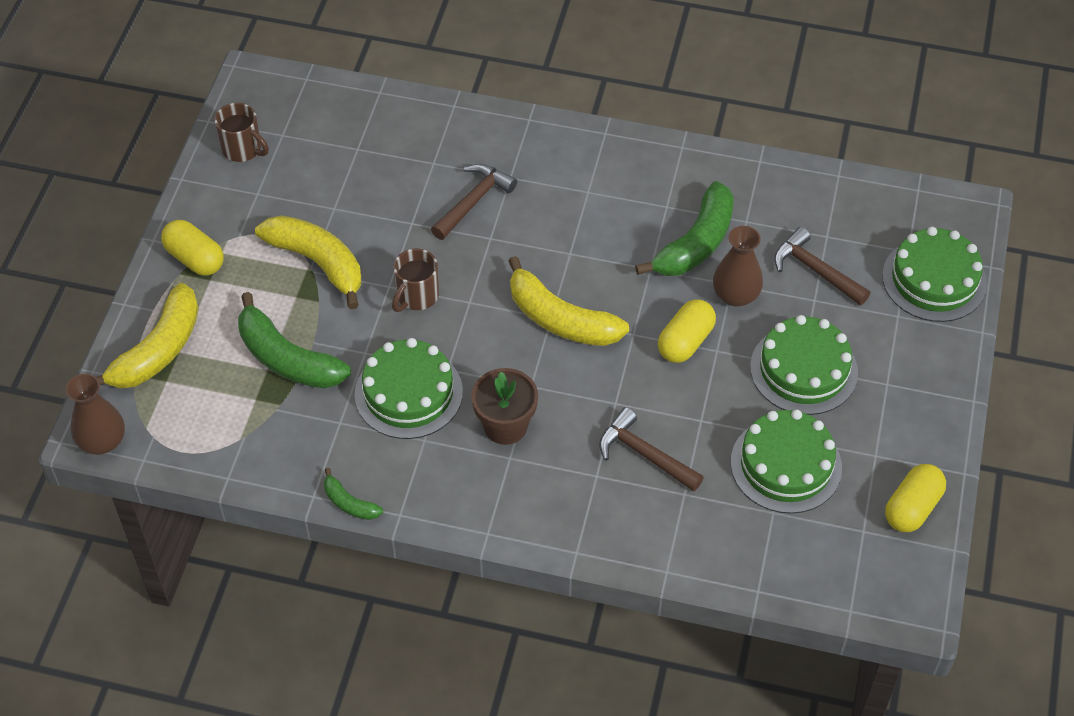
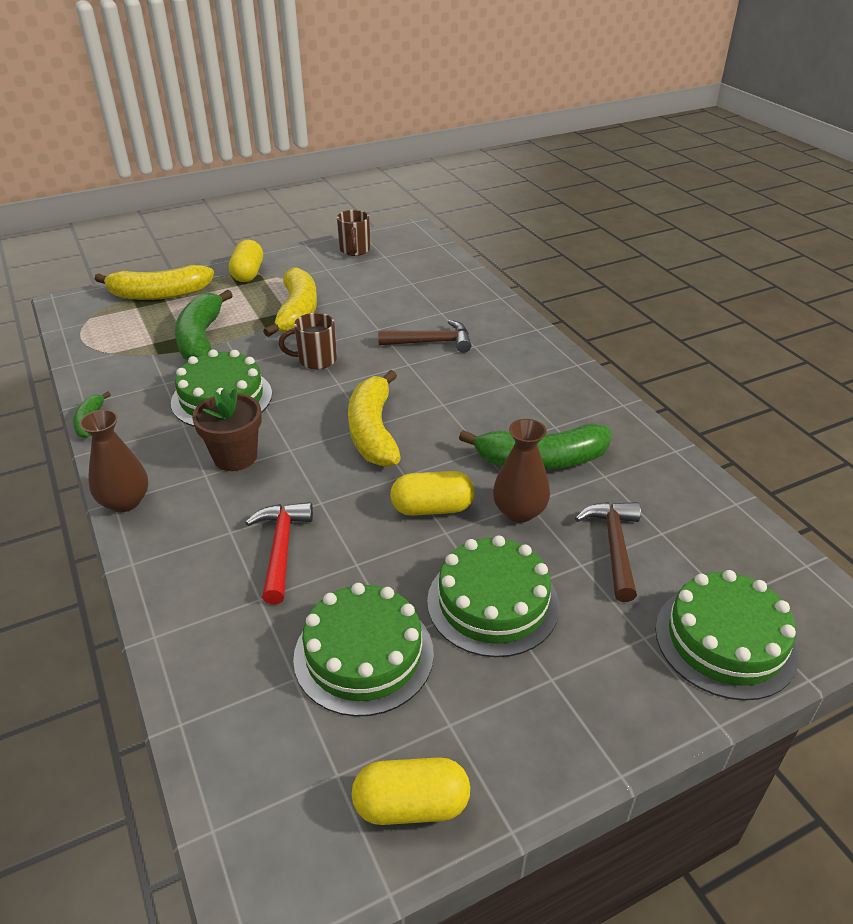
camera: 50 degrees right, 15 degrees down
brown vase [66,374,125,455] -> brown vase moved to [79,409,148,512]
brown hammer [599,407,704,492] -> red hammer [245,502,313,604]

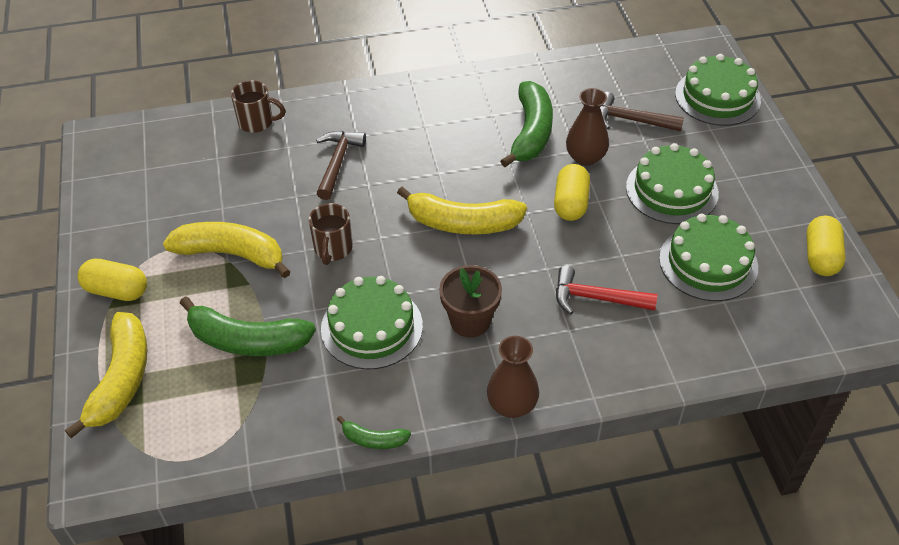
camera: 75 degrees left, 10 degrees up
brown mug [337,210,370,256] -> brown mug moved to [231,80,285,133]

